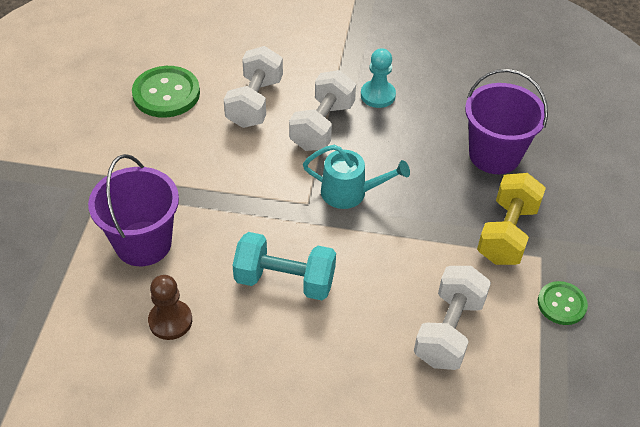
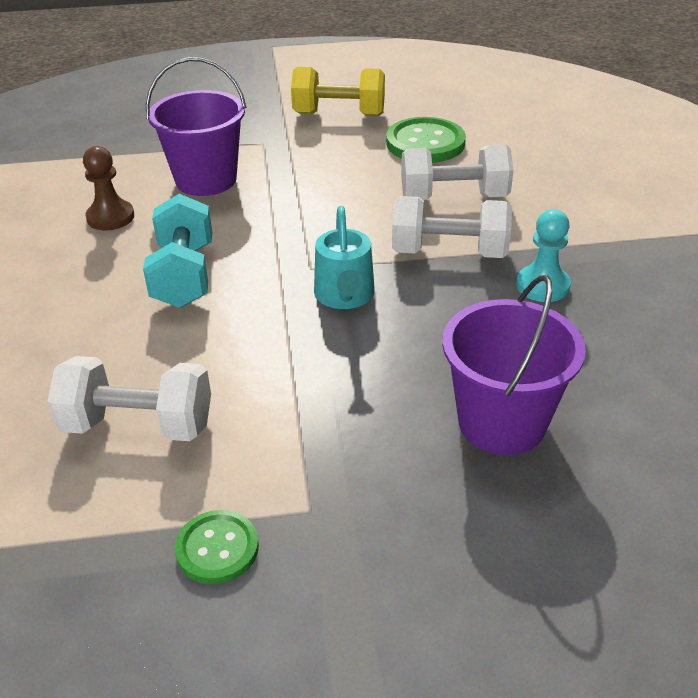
camera: 75 degrees right, 10 degrees down
yellow dumbbell [477,173,546,265] -> yellow dumbbell moved to [291,67,385,116]

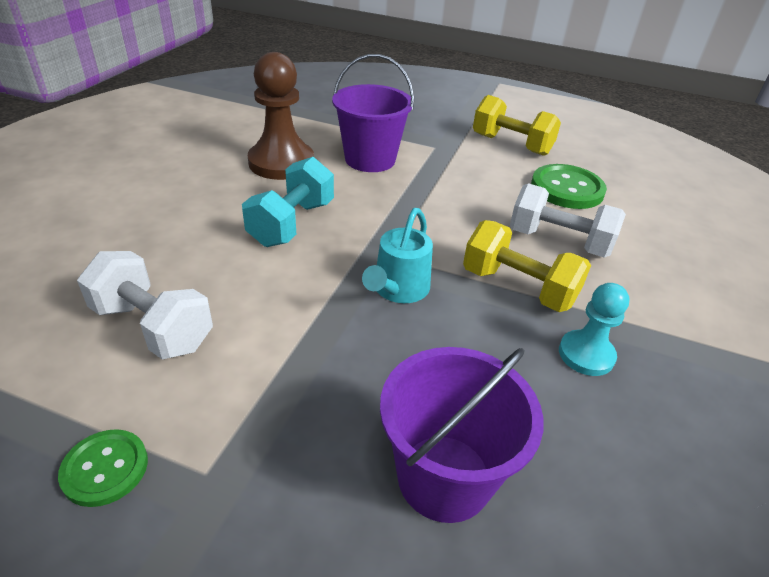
camera: 25 degrees right, 0 degrees up
brown pawn [83,146,134,230] -> brown pawn [248,52,314,180], size x1.73
white dumbbell [392,196,512,258] -> yellow dumbbell [463,220,591,312]

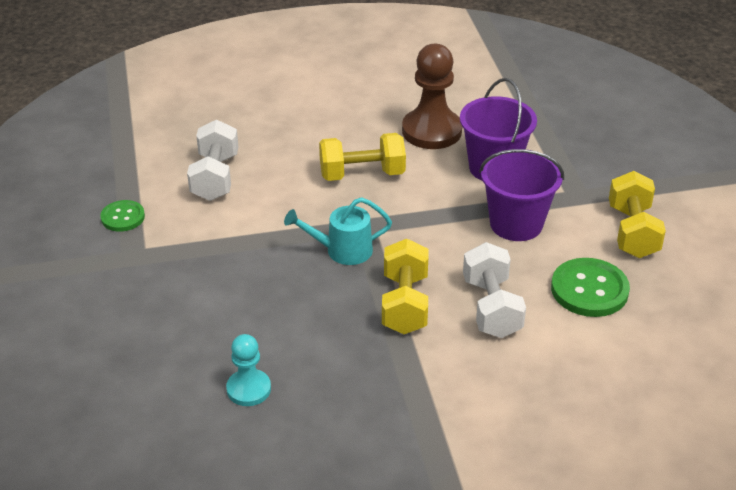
camera: 60 degrees right, 0 degrees up
turquoise dumbbell [242,157,334,247] -> yellow dumbbell [319,133,406,181]
purple bucket [380,347,544,523] -> purple bucket moved to [479,149,564,241]
turquoise pawn [559,283,629,376] -> turquoise pawn moved to [226,334,271,406]

